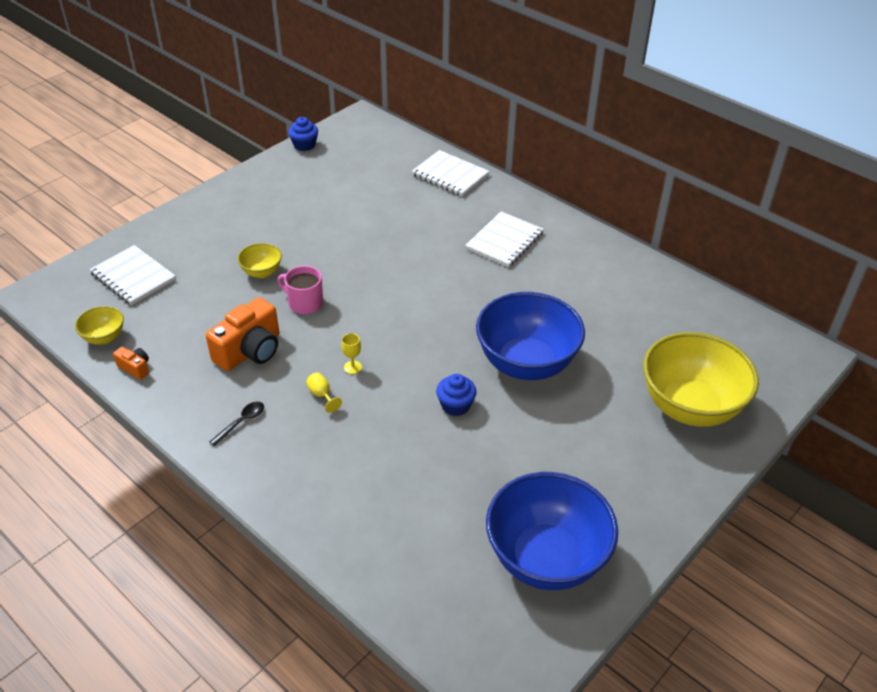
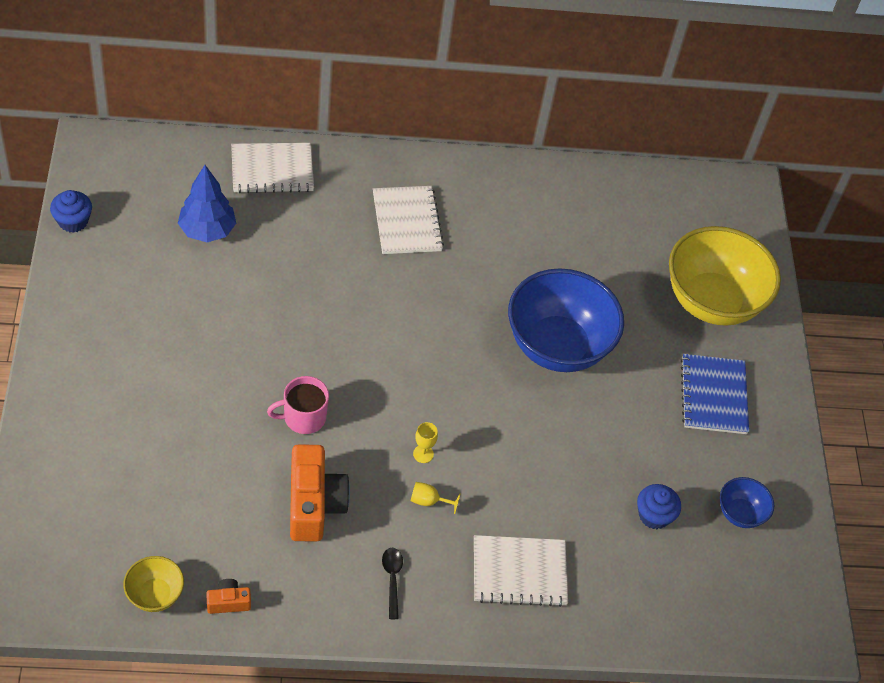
camera: 50 degrees left, 10 degrees up
white notebook [89,245,176,305] -> white notebook moved to [474,535,568,607]
yellow bowl [238,243,282,278] -> none
blue cupcake [436,374,477,416] -> blue cupcake moved to [637,484,681,529]
blue bowl [486,472,618,590] -> blue bowl [720,477,774,528], size x0.45
none -> blue tree [178,165,236,242]
none -> blue notebook [681,354,749,434]

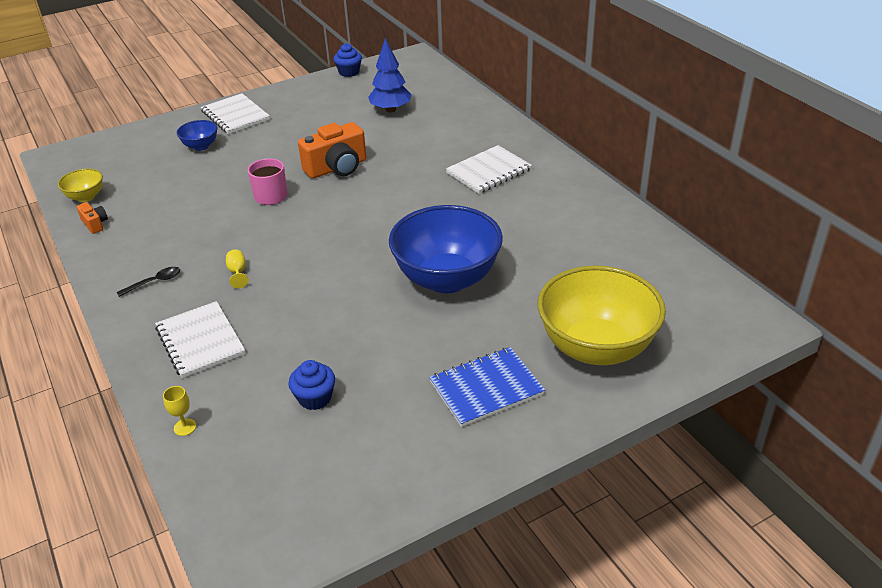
camera: 70 degrees right, 15 degrees down
white notebook [231,143,314,193] -> white notebook moved to [201,93,270,134]
orange camera [290,444,350,541] -> orange camera moved to [298,122,367,179]
yellow goblet [413,422,438,463] -> yellow goblet moved to [163,386,196,436]
blue bowl [720,477,774,528] -> blue bowl moved to [177,120,217,151]

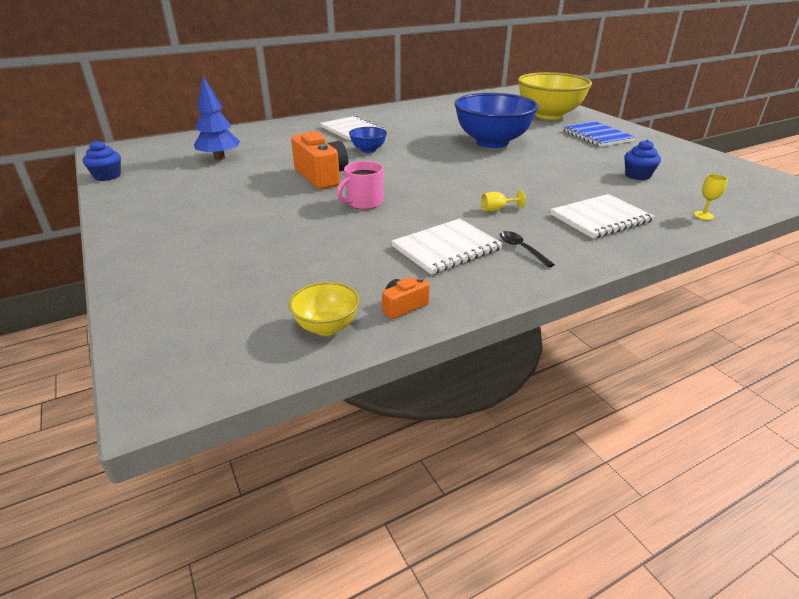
camera: 90 degrees left, 5 degrees down
blue bowl [177,120,217,151] -> blue bowl moved to [349,127,387,153]
white notebook [201,93,270,134] -> white notebook moved to [391,219,503,275]

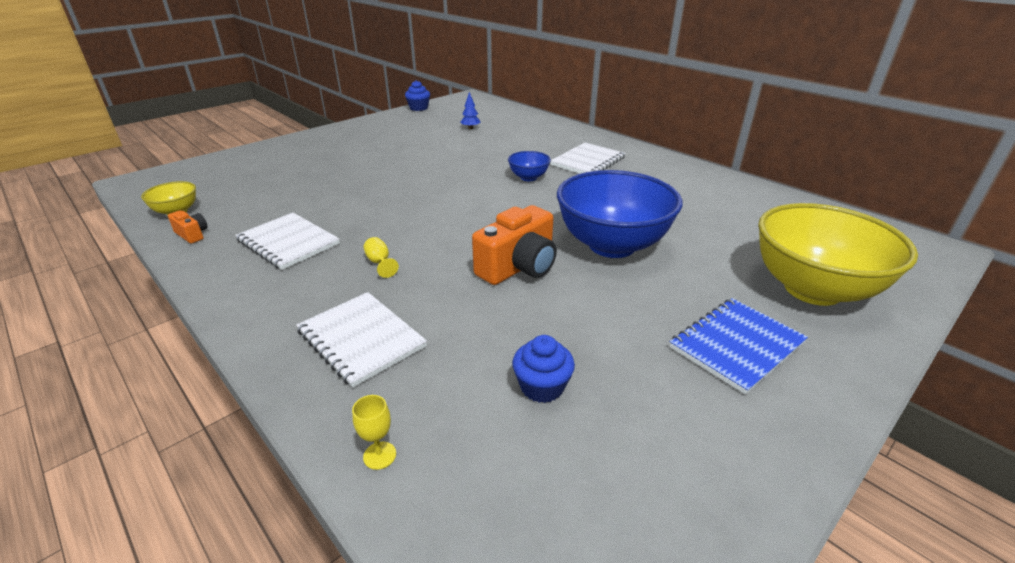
camera: 75 degrees right, 0 degrees up
blue tree [194,76,240,160] -> blue tree [460,92,481,129], size x0.52
orange camera [291,131,348,189] -> orange camera moved to [472,205,557,285]
pink mug [337,161,384,210] -> none
black spoon [500,231,555,268] -> none

